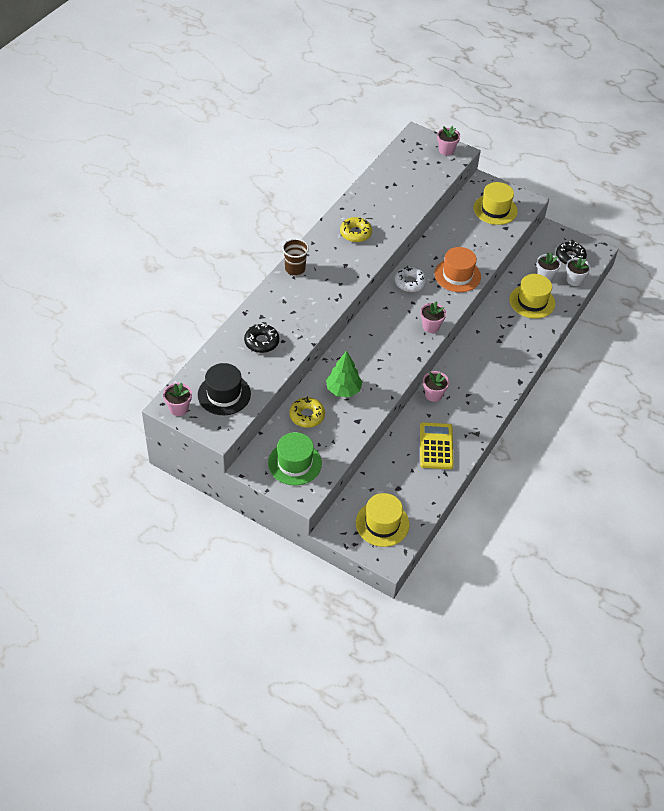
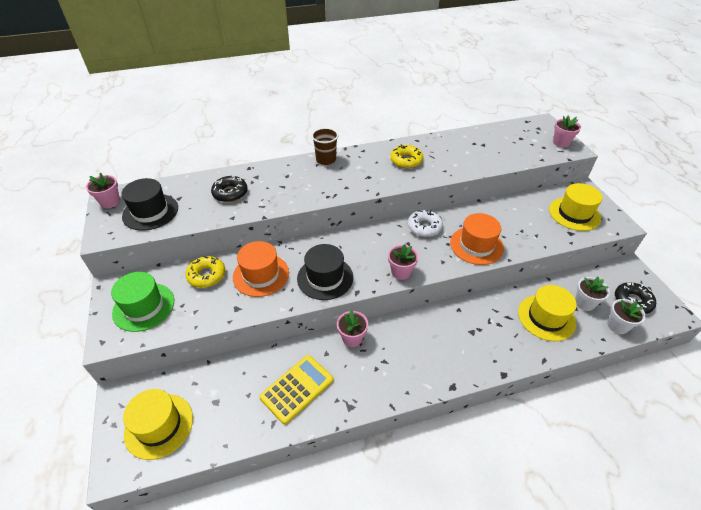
camera: 45 degrees right, 5 degrees down
green tree [326,351,362,397] -> orange hat [233,241,289,297]
none -> black hat [297,244,353,300]

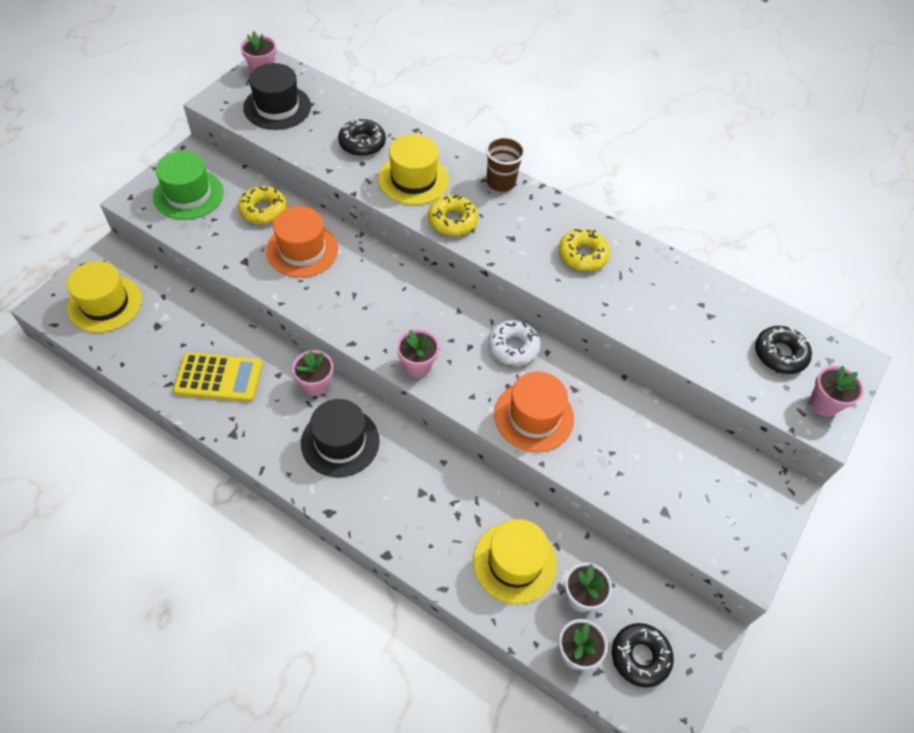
camera: 45 degrees right, 10 degrees up
black hat [297,244,353,300] -> black hat moved to [301,399,380,477]
yellow hat [549,183,603,231] -> yellow hat moved to [378,134,449,205]
none -> yellow donut [428,195,478,236]
none -> black donut [755,326,812,374]

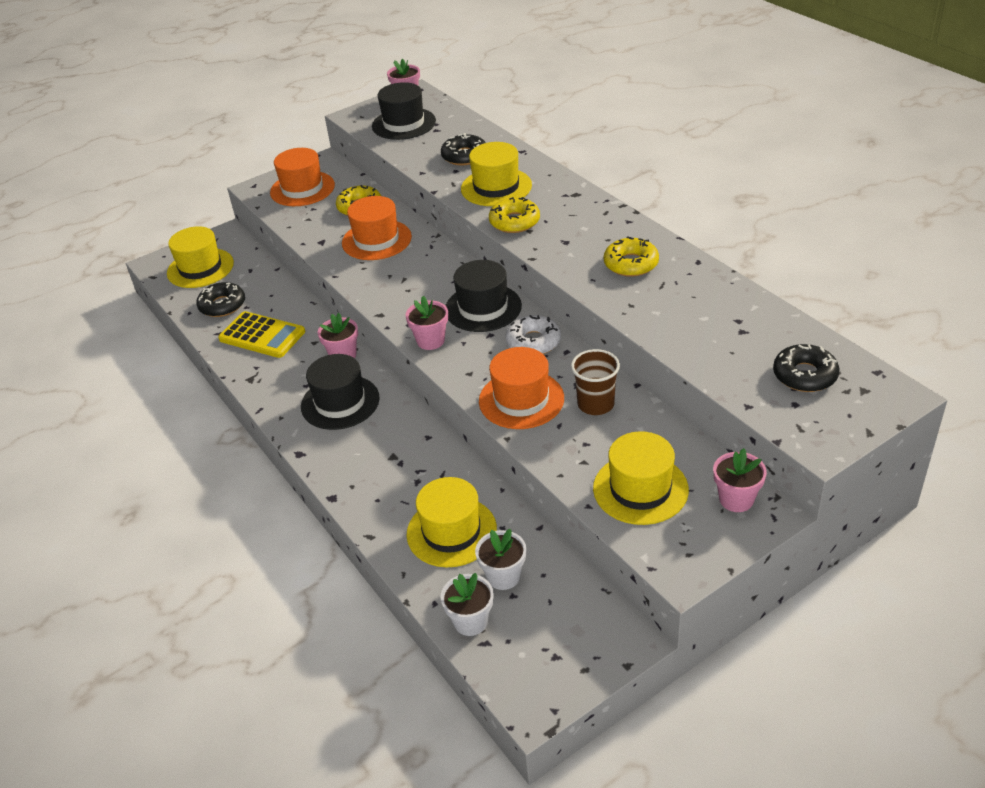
camera: 30 degrees right, 15 degrees down
green hat [153,151,224,220] -> orange hat [270,148,335,206]
brown cup [486,136,525,192] -> brown cup moved to [571,349,620,415]
black donut [612,623,674,688] -> black donut moved to [196,282,245,317]
pink flower pot [810,366,864,416] -> pink flower pot moved to [713,448,767,512]
none -> black hat [445,260,522,332]
none -> yellow hat [593,431,689,525]

